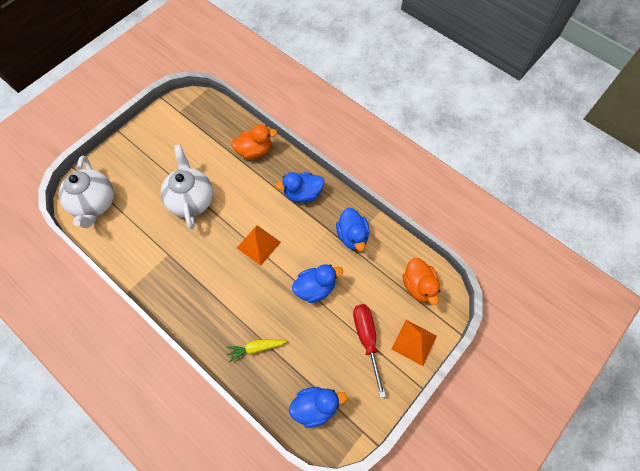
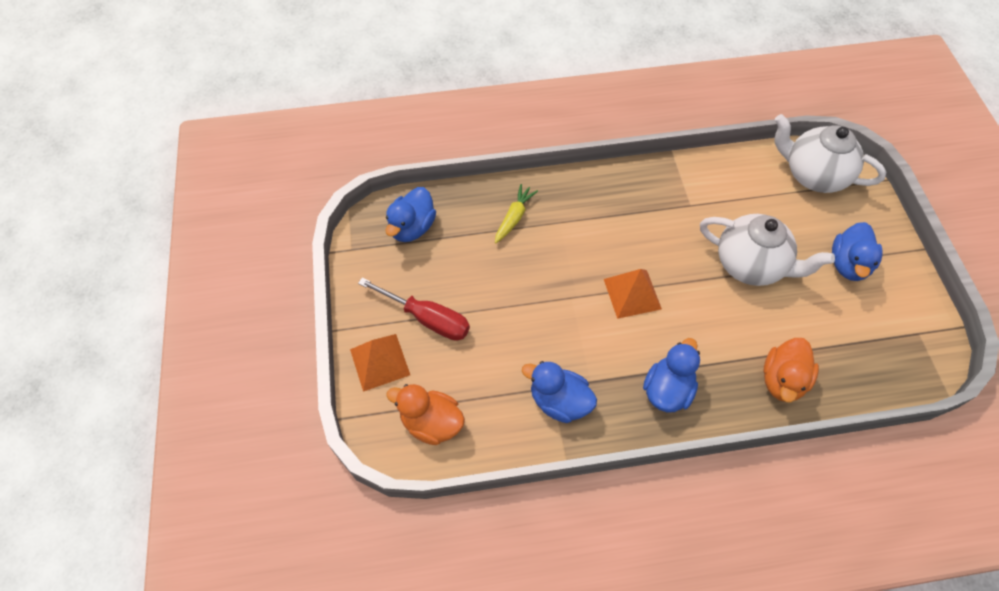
camera: 130 degrees right, 5 degrees down
blue duck [292,264,343,303] -> blue duck moved to [832,222,883,281]

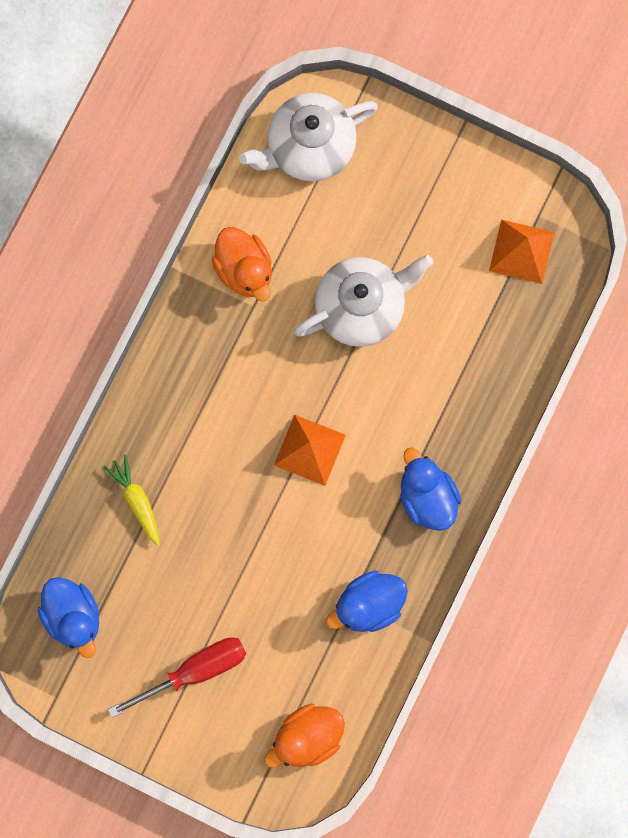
camera: 55 degrees left, 20 degrees up
orange pyramid [350,334,410,392] -> orange pyramid moved to [489,219,554,284]
orange duck [764,338,819,403] -> orange duck moved to [212,227,272,302]
blue duck [832,222,883,281] -> none

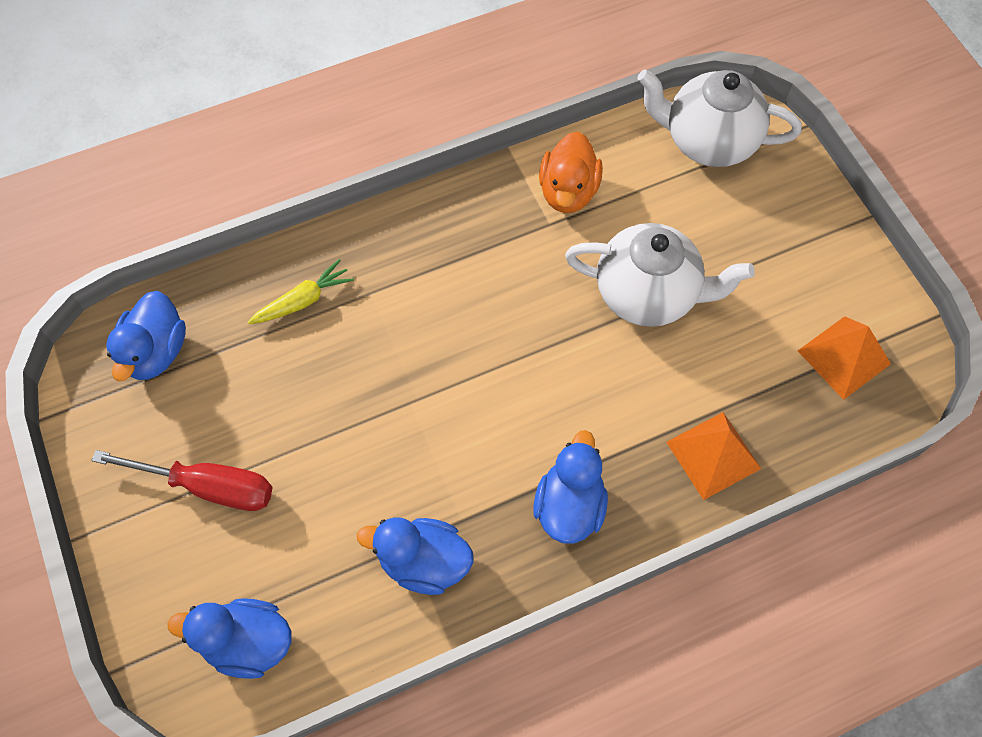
camera: 40 degrees right, 15 degrees down
yellow carrot [104,455,160,546] -> yellow carrot turned 45 degrees clockwise [248,259,354,324]
orange duck [264,703,345,768] -> blue duck [167,598,292,679]
orange pyramid [274,414,346,486] -> orange pyramid moved to [666,412,761,500]

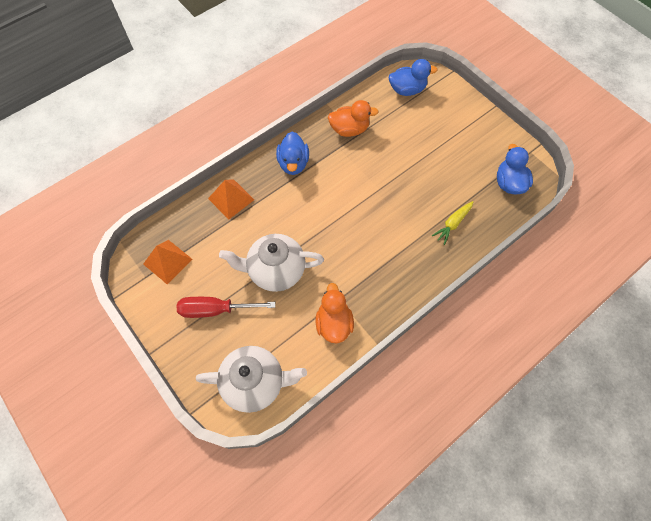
camera: 165 degrees right, 0 degrees up
red screwdriver [91,450,273,511] -> red screwdriver moved to [176,297,275,318]
blue duck [357,517,474,595] -> orange duck [328,100,379,137]

